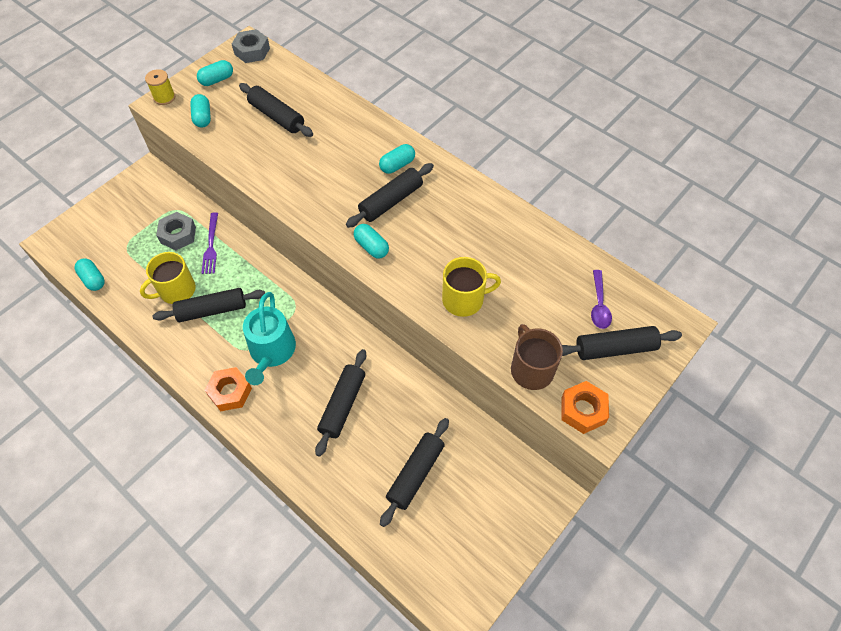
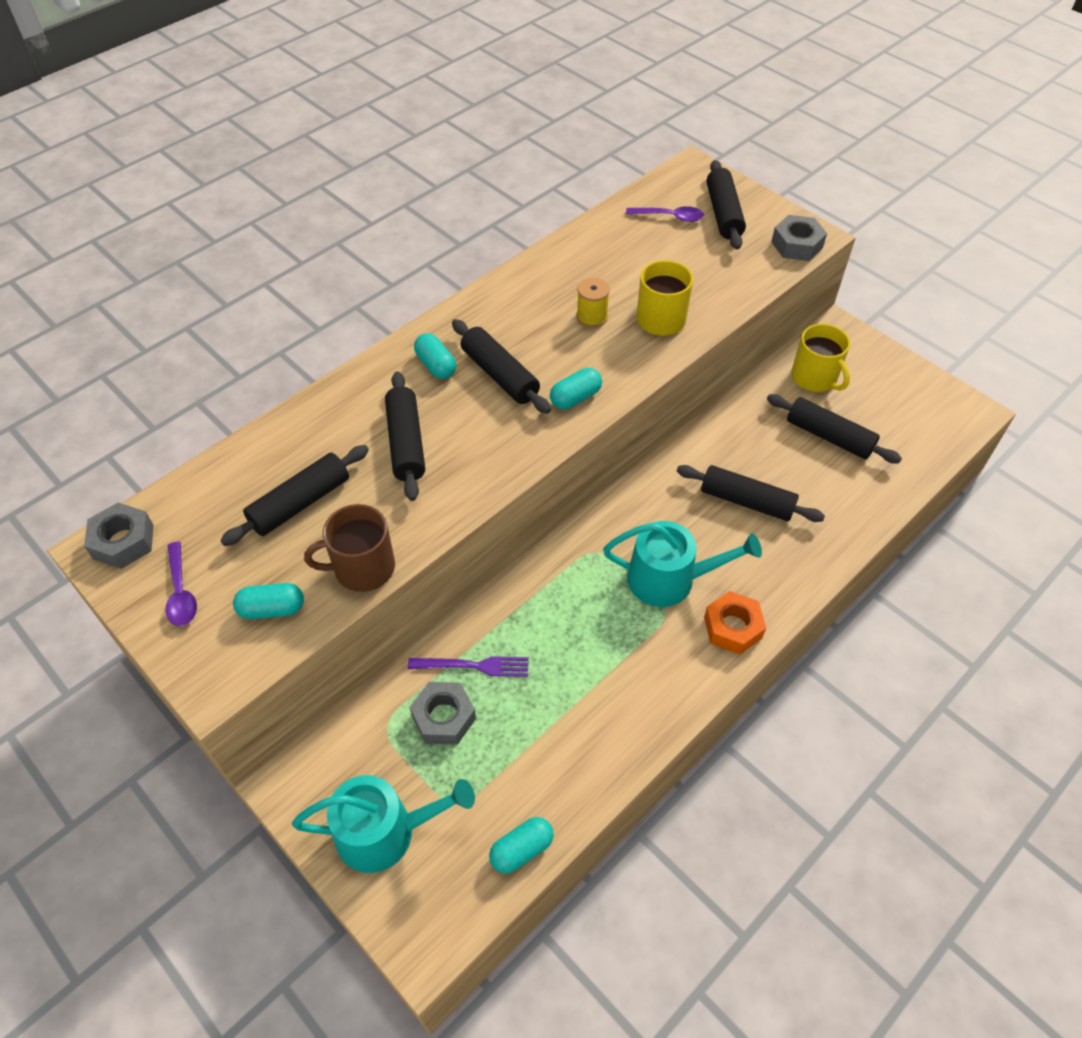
camera: 85 degrees left, 5 degrees down
yellow mug [140,252,196,304] -> yellow mug moved to [791,324,850,392]
yellow spool [145,69,175,105] -> yellow spool moved to [576,278,610,328]
black rolling pin [152,288,265,322] -> black rolling pin moved to [385,371,425,501]
turquoise capsule [197,60,233,86] -> purple spoon [166,541,197,626]
brown mug [511,324,563,390] -> brown mug moved to [304,504,395,592]
orange nut [562,381,609,434] -> grey nut [771,215,827,261]
none -> turquoise watering can [292,775,475,873]

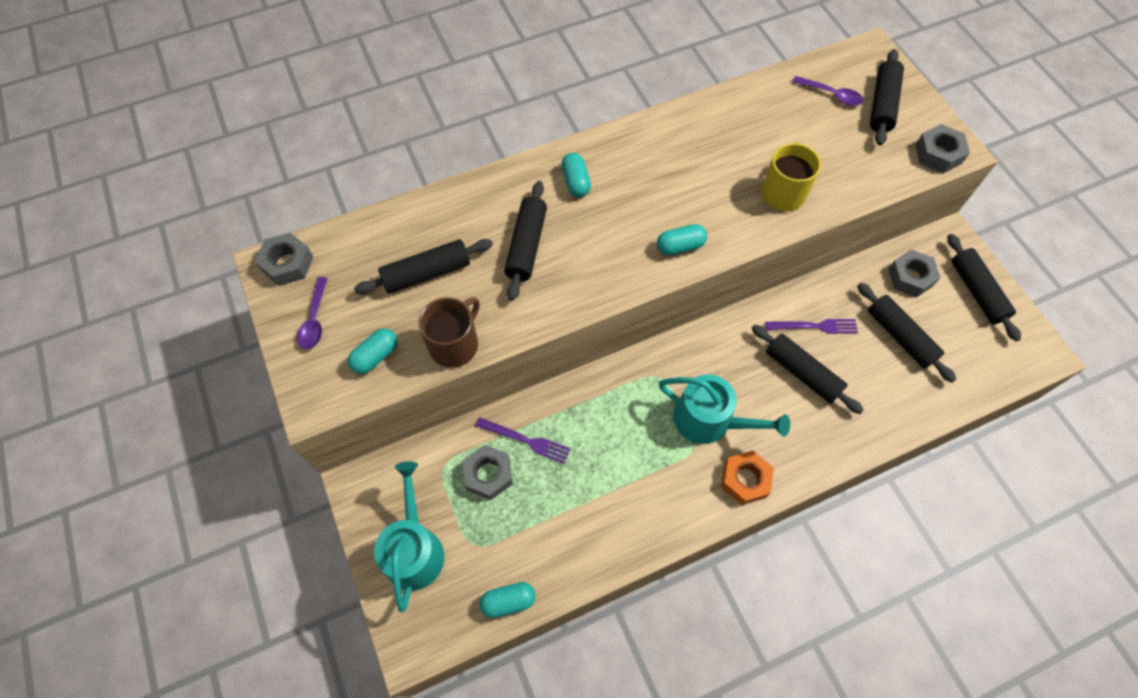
camera: 20 degrees right, 10 degrees up
turquoise capsule [233,583,304,619] -> turquoise capsule turned 60 degrees counterclockwise [348,328,398,374]
turquoise watering can [292,775,475,873] -> turquoise watering can turned 105 degrees counterclockwise [374,461,444,612]
brown mug [304,504,395,592] -> brown mug turned 120 degrees clockwise [418,297,480,368]
black rolling pin [452,319,551,414] -> black rolling pin moved to [947,234,1021,341]
yellow spool [576,278,610,328] -> none
yellow mug [791,324,850,392] -> grey nut [888,250,941,297]
none -> purple fork [765,319,858,334]

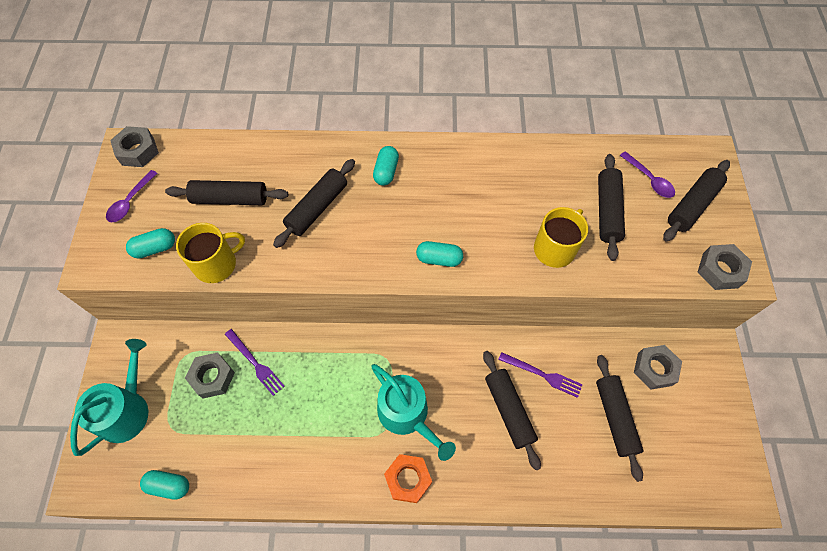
camera: 25 degrees right, 0 degrees up
brown mug [418,297,480,368] -> yellow mug [176,223,245,283]
black rolling pin [947,234,1021,341] -> black rolling pin moved to [598,154,625,261]

